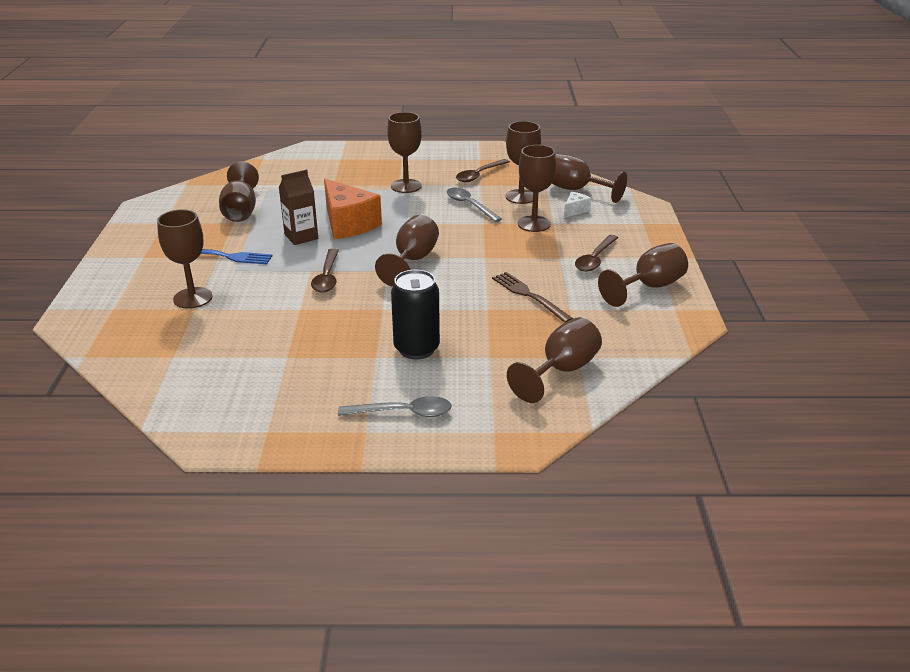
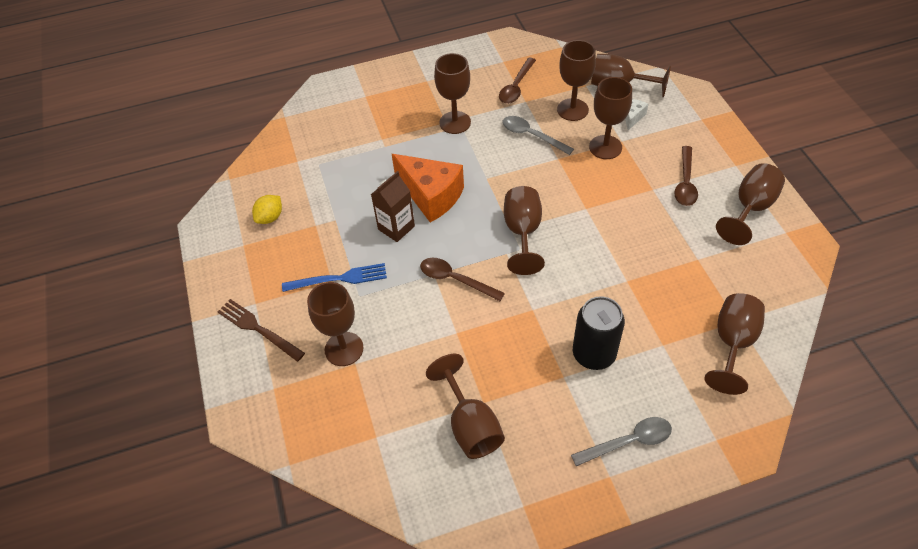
camera: 15 degrees left, 20 degrees up
brown goblet [219,161,259,222] -> brown goblet moved to [426,354,505,459]
brown spoon [311,248,339,293] -> brown spoon turned 135 degrees clockwise [420,258,505,301]
brown fork [492,272,573,323] -> brown fork moved to [217,299,305,362]
none -> yellow lemon [252,195,282,224]

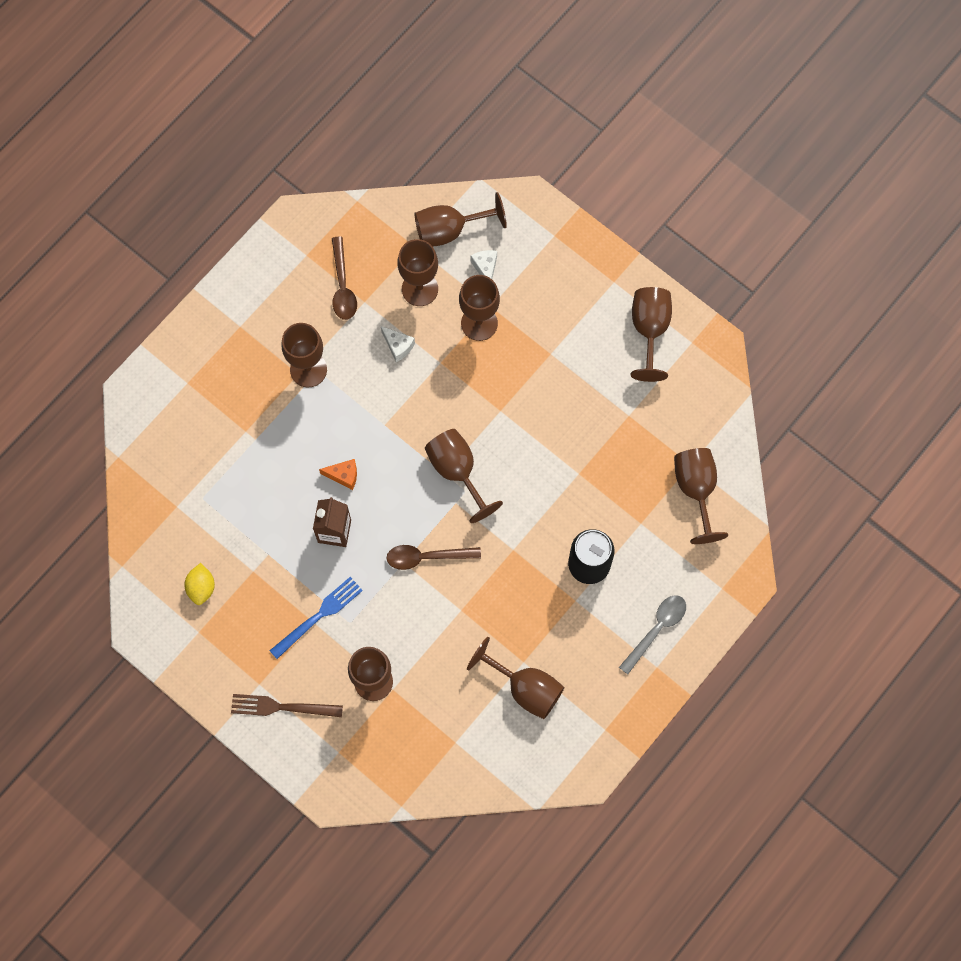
camera: 35 degrees left, 20 degrees up
orange cheese [392,154,464,222] -> orange cheese [319,459,357,490], size x0.45
grey spoon [503,116,574,155] -> white cheese [381,326,415,362]
brown spoon [674,146,698,206] -> none

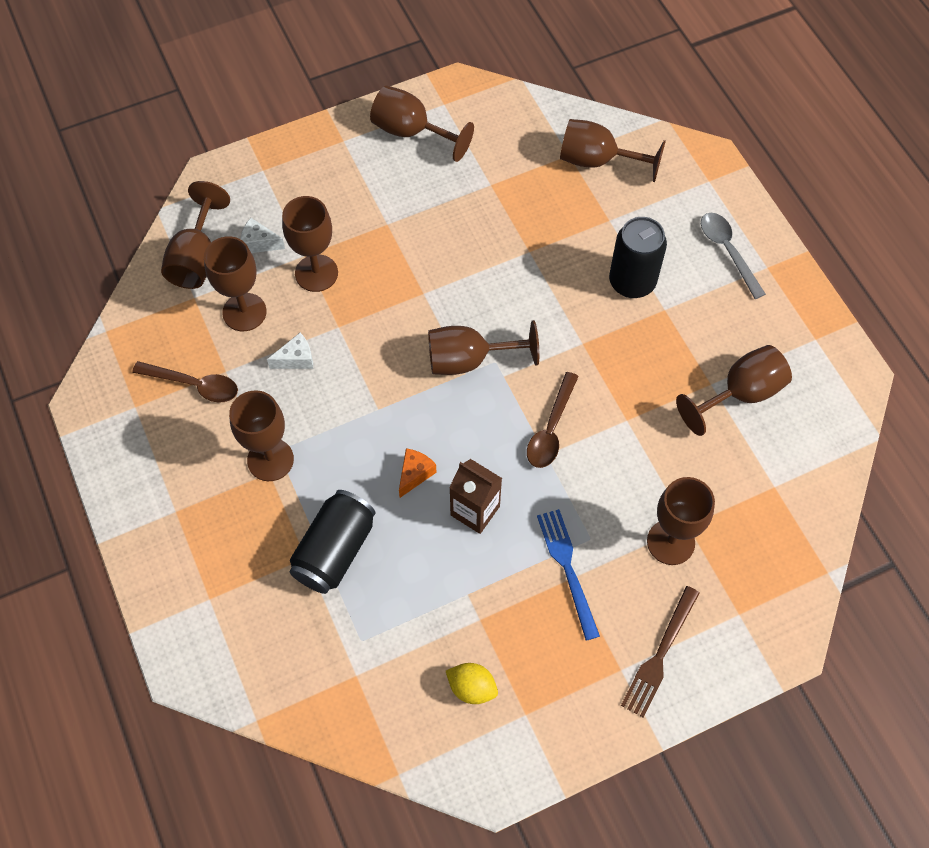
camera: 65 degrees left, 10 degrees down
none -> black can [290,490,376,594]

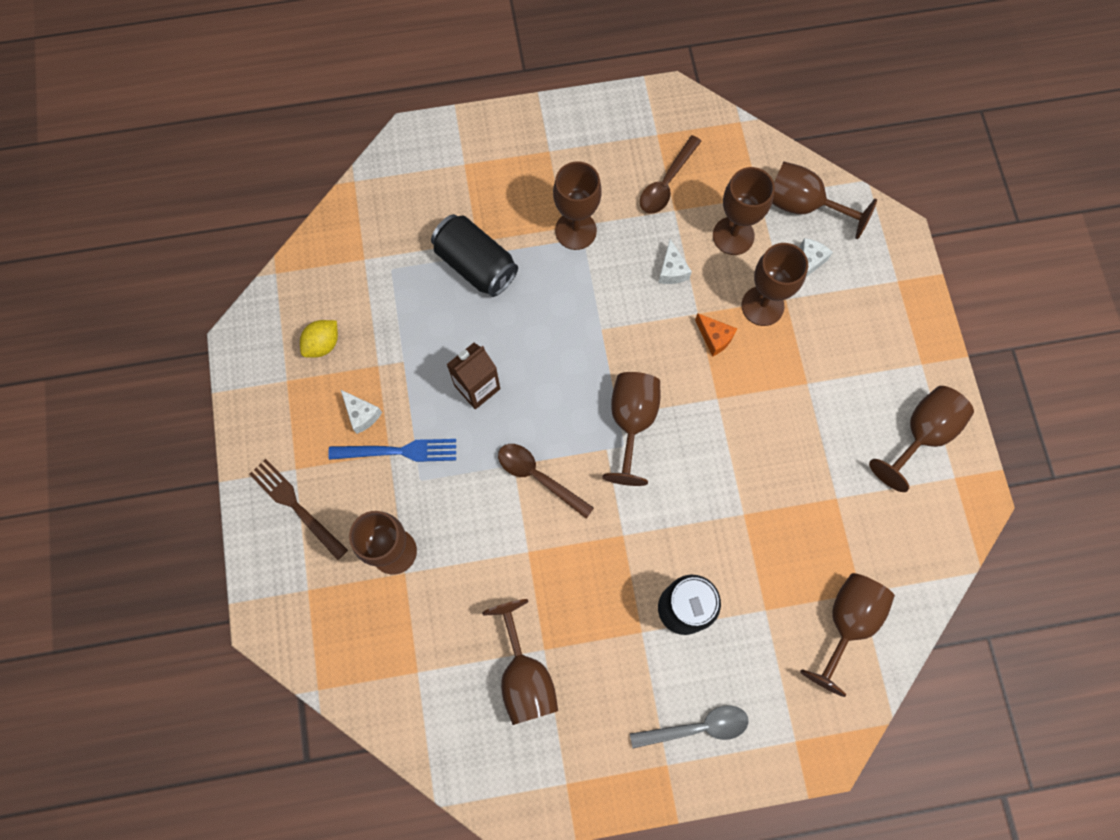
camera: 105 degrees right, 10 degrees up
orange cheese [399,448,437,498] -> orange cheese moved to [695,313,738,357]
none -> white cheese [340,389,382,434]

